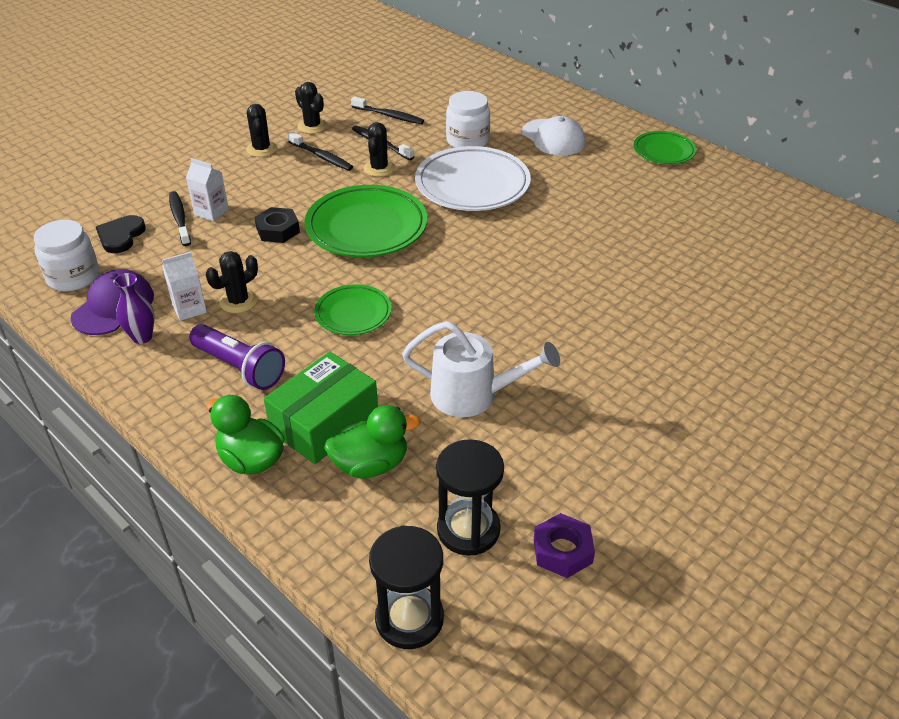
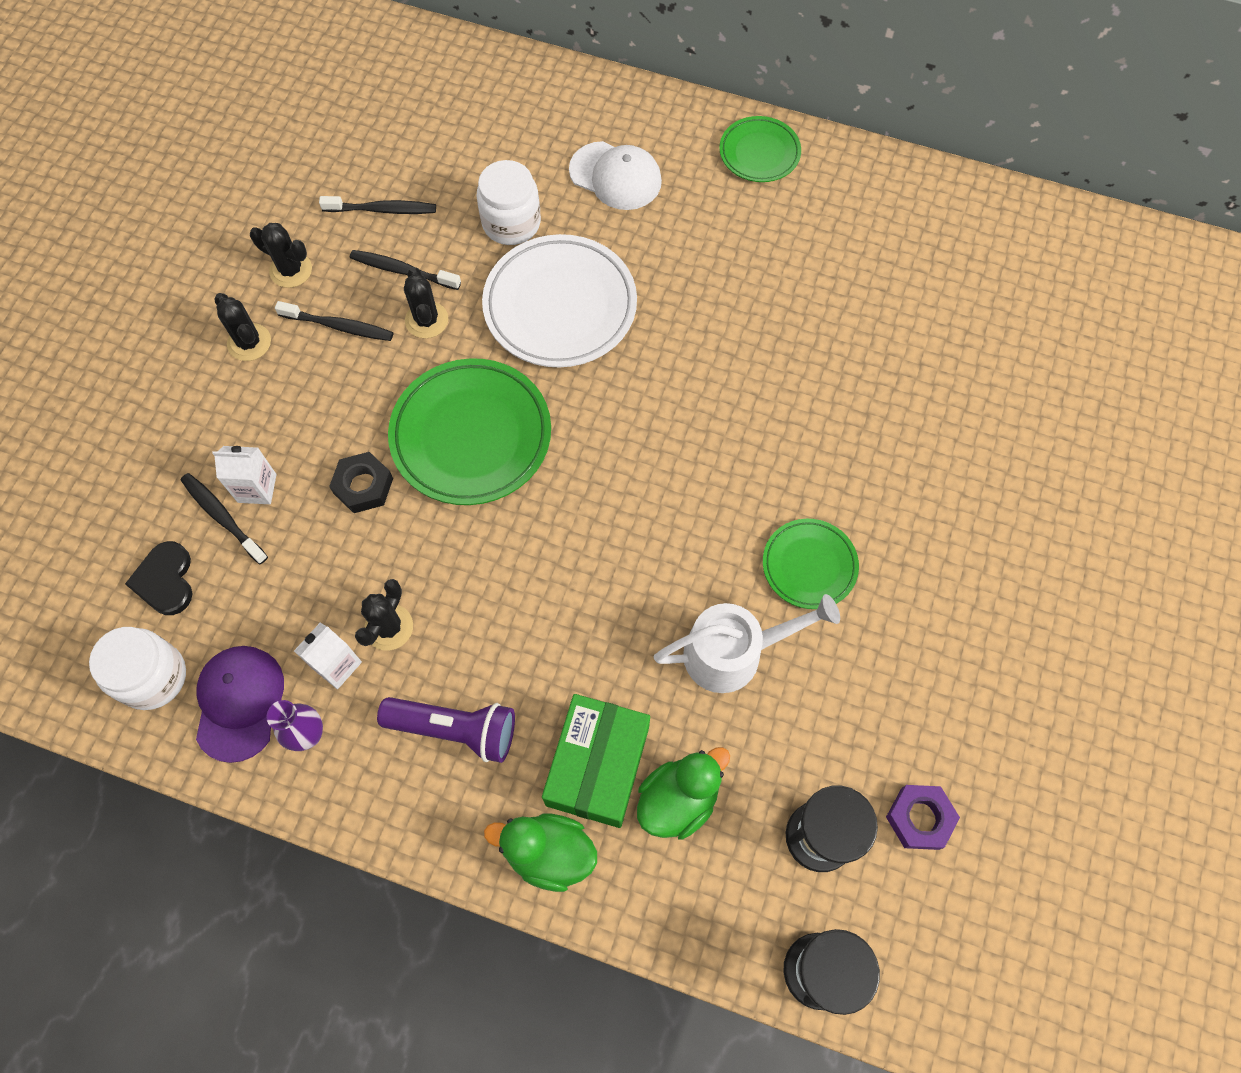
camera: 25 degrees left, 25 degrees up
green plate [314,284,391,335] -> green plate moved to [763,519,859,609]

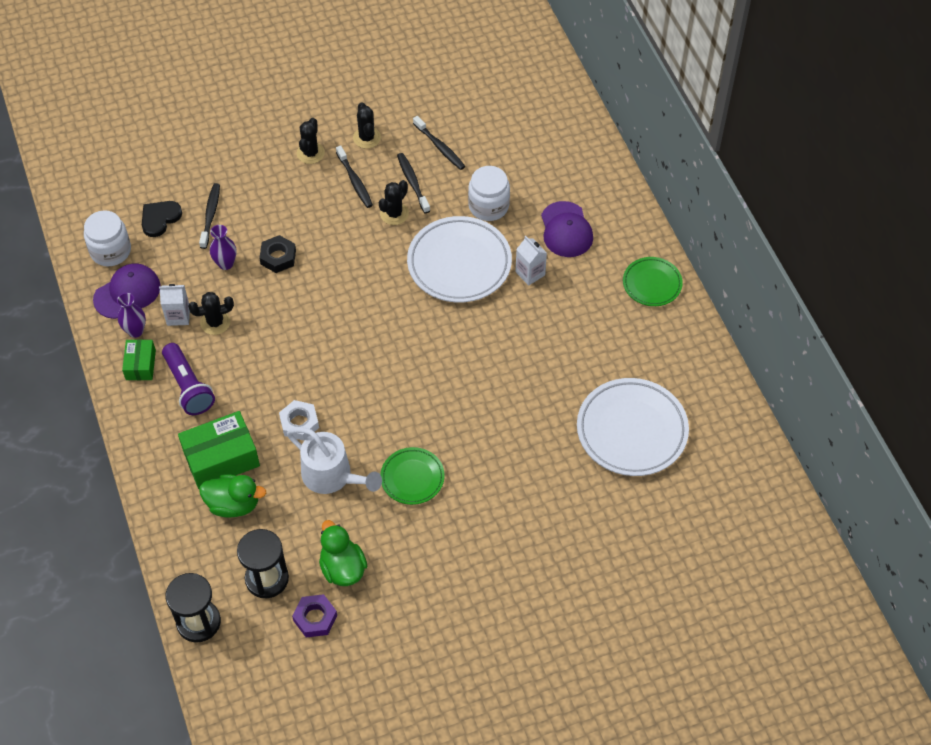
camera: 50 degrees right, 10 degrees down
white carton [212,446,276,504] -> white carton moved to [515,236,547,286]
green plate [388,358,551,505] -> none
green duck [484,814,597,892] -> green duck moved to [319,520,367,586]
white cap [569,141,662,210] -> purple cap [541,201,593,257]
none -> green box [122,339,156,380]
none -> purple vase [210,225,236,270]
none -> white nut [279,400,319,441]
none -> white plate [577,378,689,476]

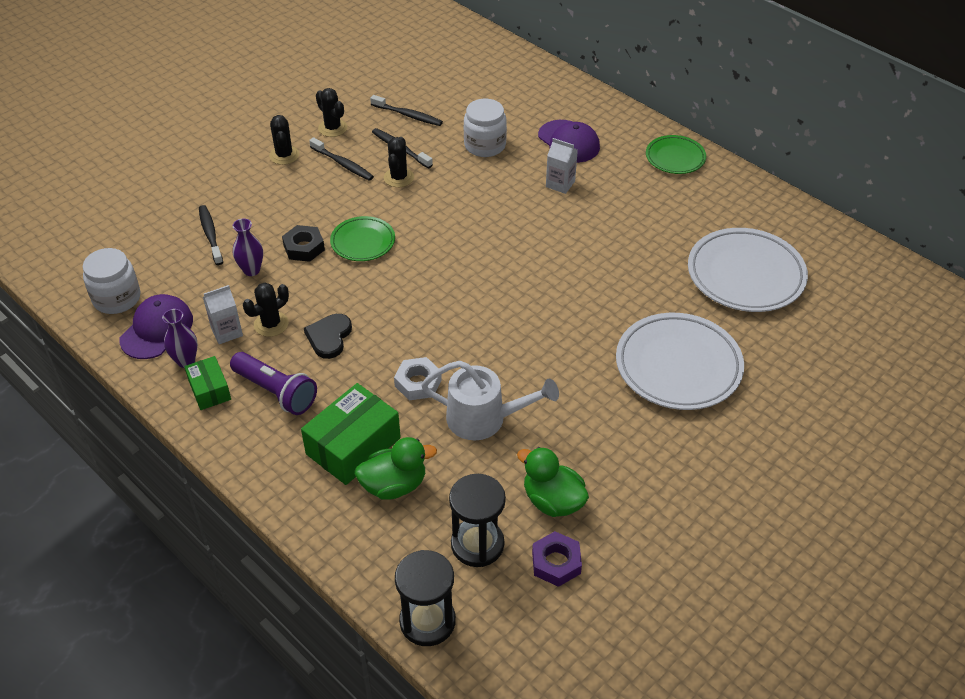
camera: 25 degrees left, 10 degrees down
black heart [142,201,182,237] -> black heart moved to [304,314,352,359]
green plate [380,447,445,505] -> green plate moved to [330,216,395,261]
white plate [407,216,512,302] -> white plate moved to [616,313,744,410]

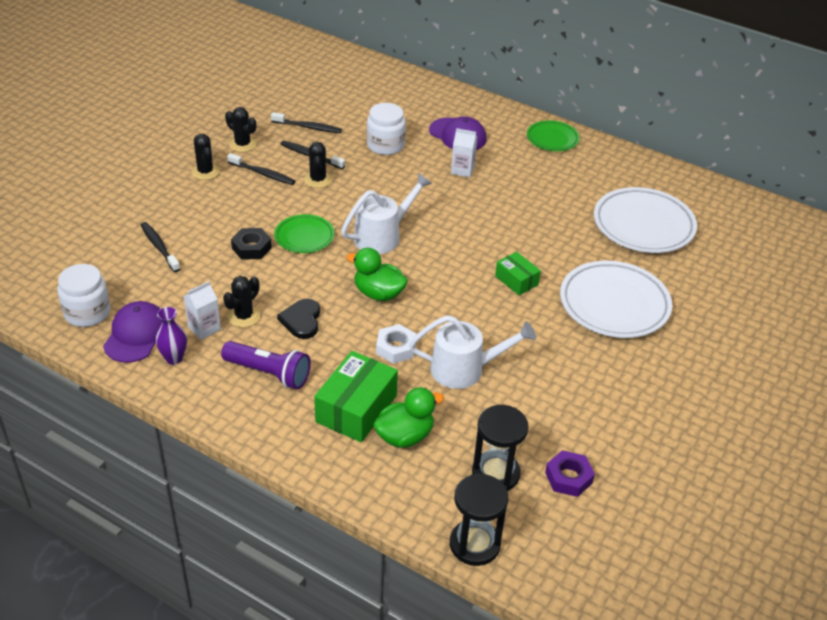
camera: 15 degrees left, 5 degrees down
green box [184,356,231,410] -> green box moved to [495,252,541,295]
purple vase [233,219,263,276] -> none
green duck [517,447,589,517] -> green duck moved to [346,248,408,301]
none -> white watering can [341,172,432,254]

